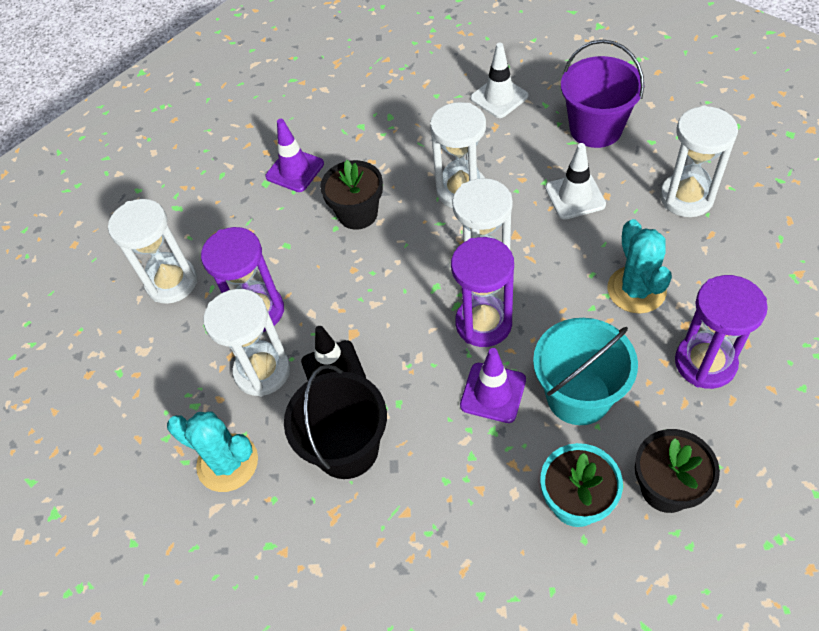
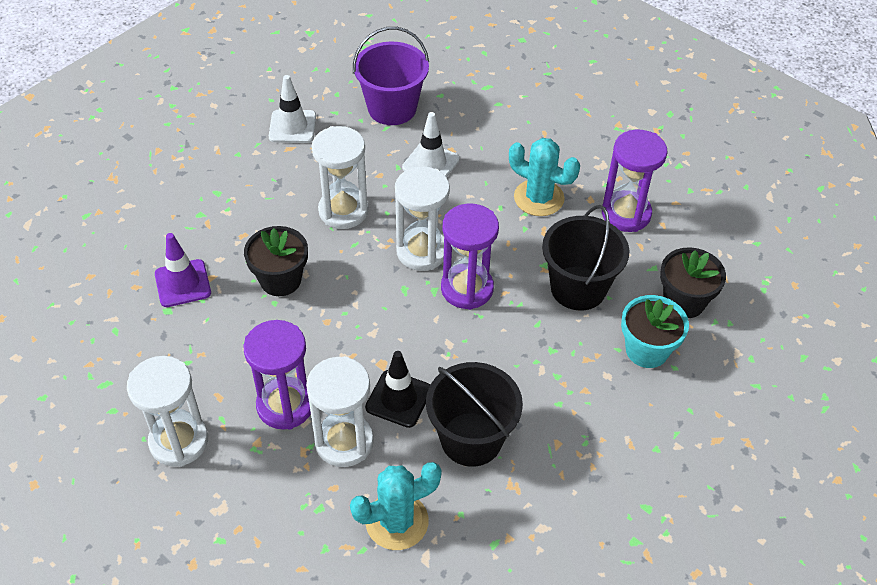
camera: 55 degrees left, 5 degrees down
purple traffic cone [460,348,526,423] -> none
turquoise bucket [533,318,638,425] -> black bucket [542,205,629,311]
white hourglass [660,106,738,217] -> none

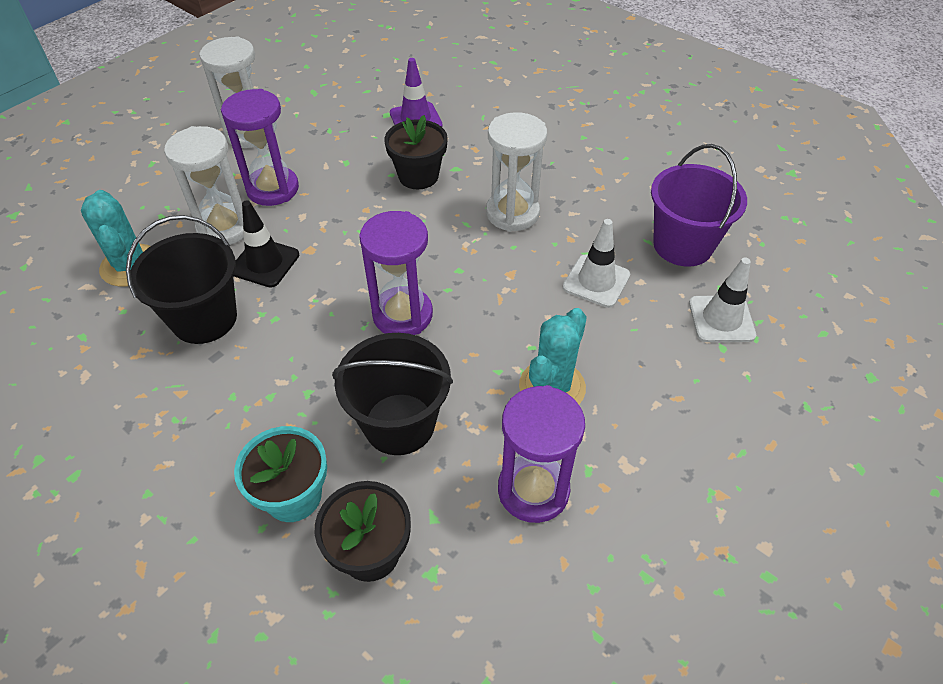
camera: 90 degrees right, 0 degrees up
white traffic cone [269,75,316,143] -> white traffic cone moved to [689,258,756,342]
white hourglass [395,167,450,271] -> none

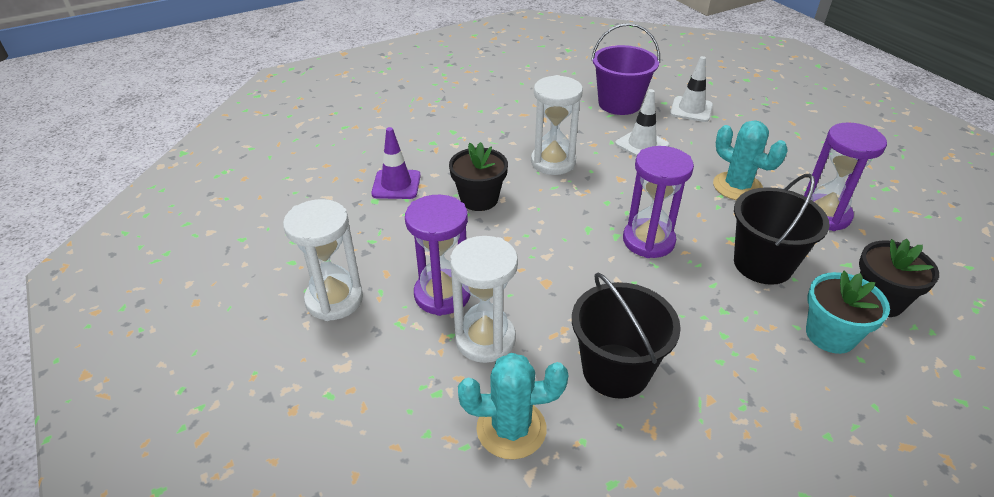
camera: 70 degrees left, 10 degrees down
black traffic cone [233,200,299,288] -> none

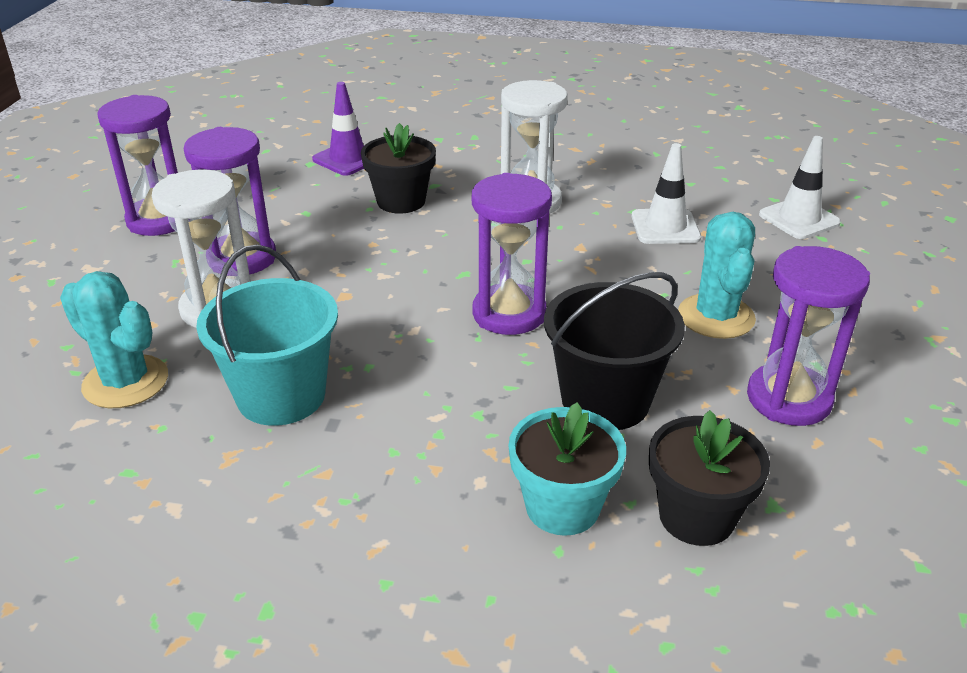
camera: 40 degrees right, 5 degrees down
white hourglass [283,199,363,321] -> purple hourglass [97,95,178,236]
black bucket [572,272,681,399] -> turquoise bucket [196,244,338,426]
purple bucket [591,23,660,115] -> none

